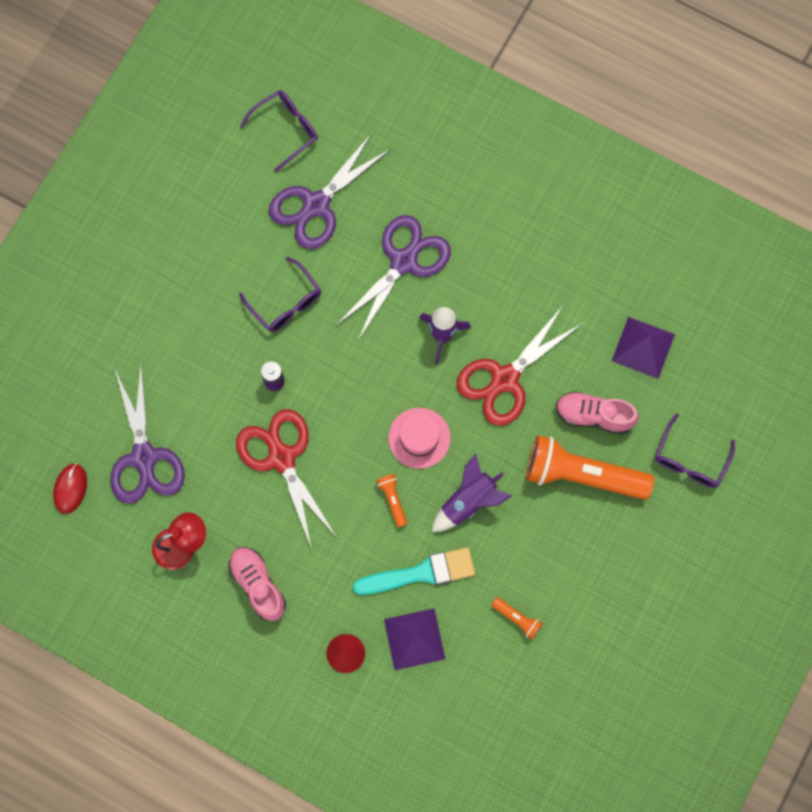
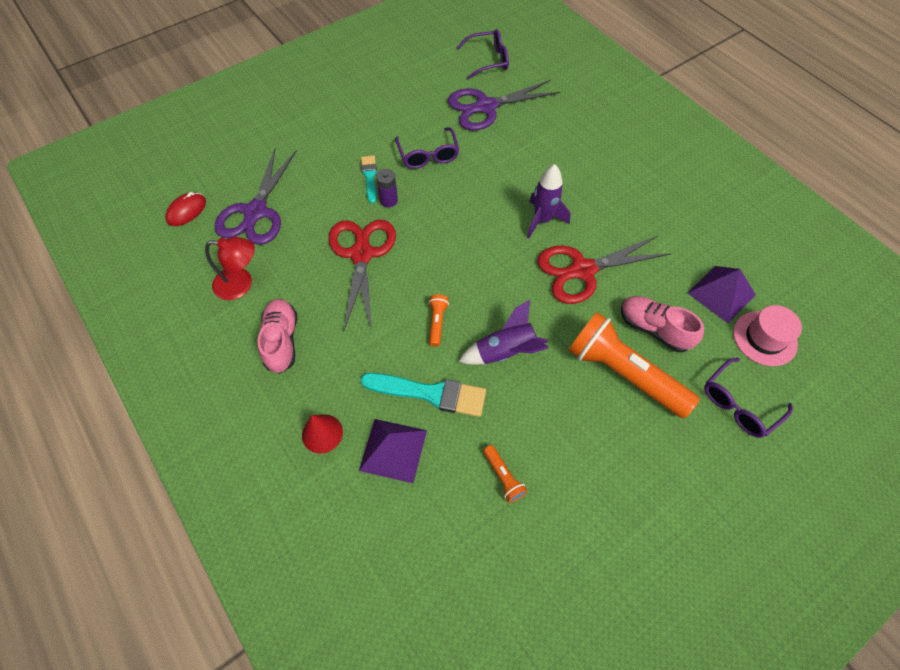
camera: 25 degrees right, 15 degrees down
purple scissors [337,215,451,342] -> none
pink hat [388,408,451,469] -> pink hat moved to [733,305,802,366]
none -> turquoise brush [361,155,377,203]

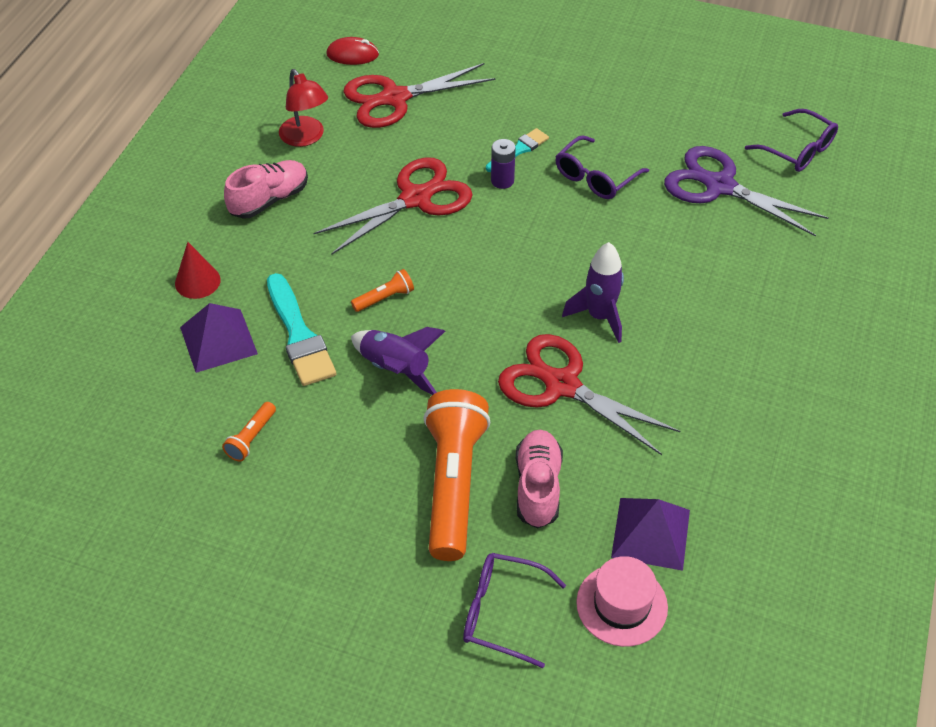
camera: 55 degrees right, 10 degrees down
purple scissors [214,149,297,245] -> red scissors [343,63,496,128]

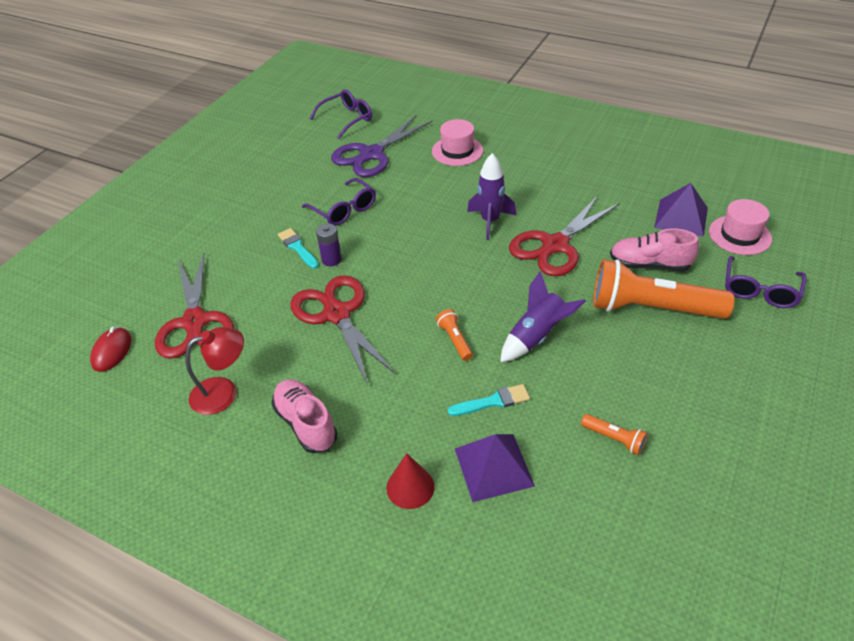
camera: 80 degrees left, 5 degrees down
turquoise brush [267,273,336,386] -> turquoise brush [448,384,530,416], size x0.59
none -> pink hat [432,119,483,166]

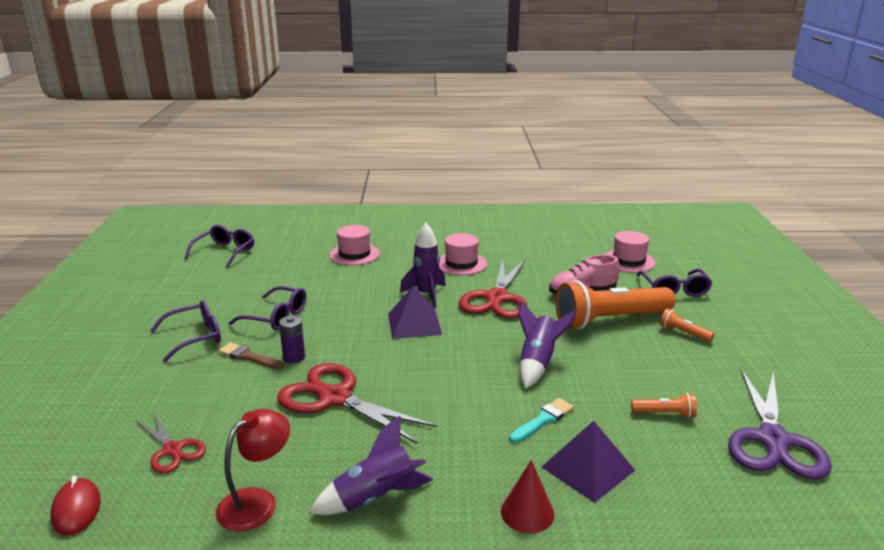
camera: 30 degrees left, 20 degrees down
red scissors [155,253,234,359] -> red scissors [136,413,206,473], size x0.56
pink shoe [271,379,337,453] -> purple rocket [310,416,433,515]
turquoise brush [278,228,319,269] -> brown brush [219,342,284,369]
purple scissors [331,115,433,177] -> purple scissors moved to [728,369,832,480]
orange flashlight [436,309,473,361] -> orange flashlight moved to [660,308,714,342]
purple pyramid [654,183,708,237] -> purple pyramid moved to [388,285,442,339]
none -> purple glasses [150,300,221,362]
none -> pink hat [439,233,487,275]

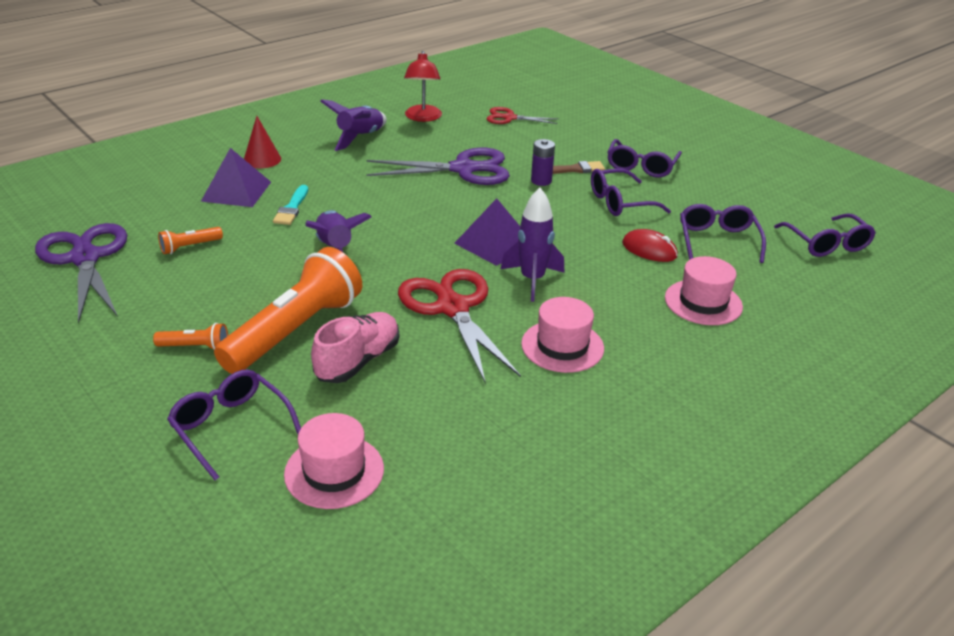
camera: 140 degrees right, 10 degrees up
red mouse [50,476,101,536] -> red mouse moved to [622,229,678,262]
red scissors [277,363,437,443] -> purple scissors [366,148,510,185]
none -> purple glasses [680,204,766,263]

